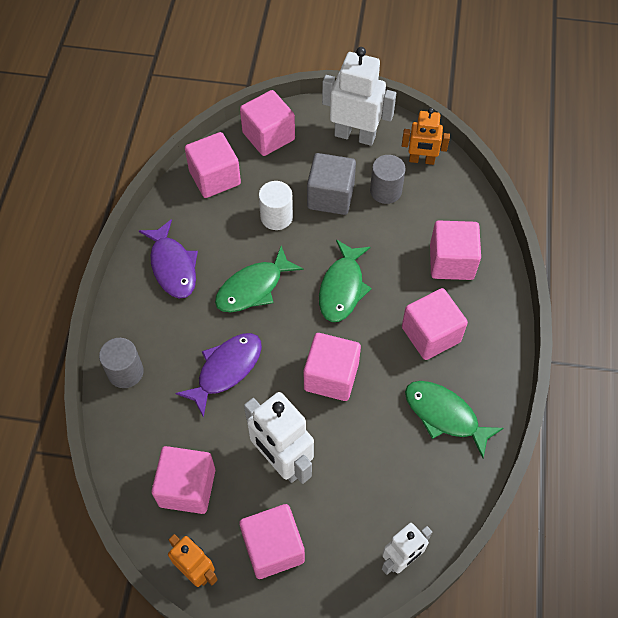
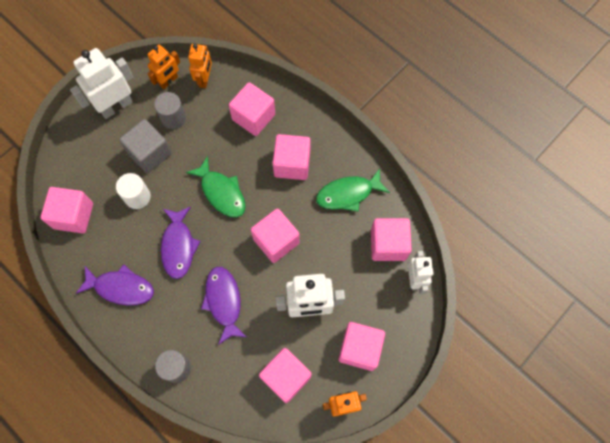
camera: 55 degrees left, 10 degrees up
green fish [215,246,303,312] -> purple fish [161,207,201,279]
pink cube [240,90,295,156] -> pink cube moved to [371,218,412,261]
none -> orange robot [188,44,212,88]

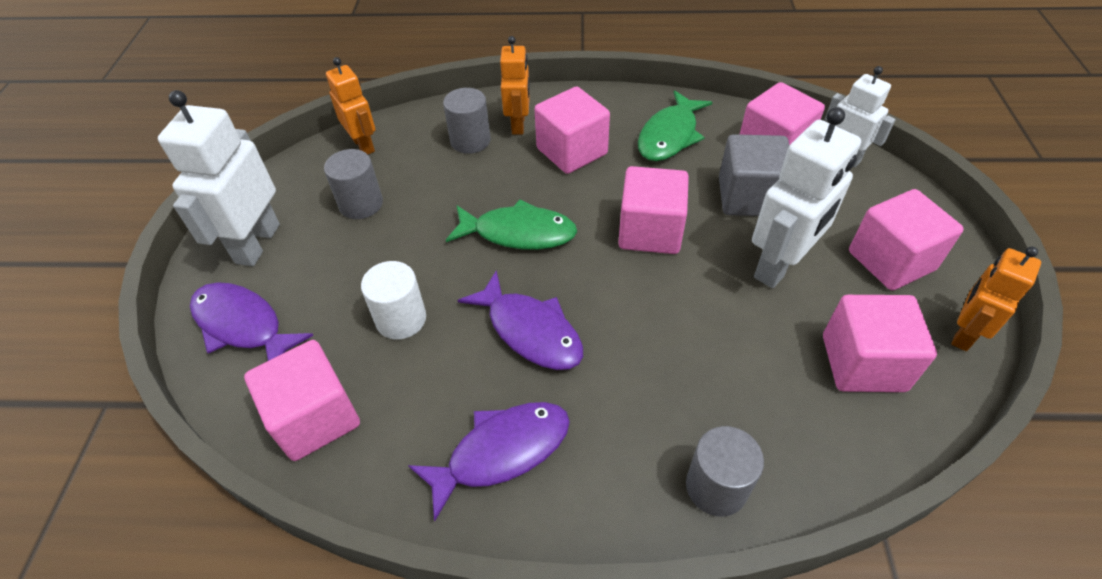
camera: 40 degrees left, 20 degrees down
grey cube [119,119,172,173] -> grey cube moved to [719,134,790,216]
orange robot [147,45,180,89] -> orange robot moved to [500,36,530,135]
purple fish [201,267,247,345] -> purple fish moved to [190,282,314,361]
pink cube [229,82,275,136] -> grey cylinder [443,88,491,154]

